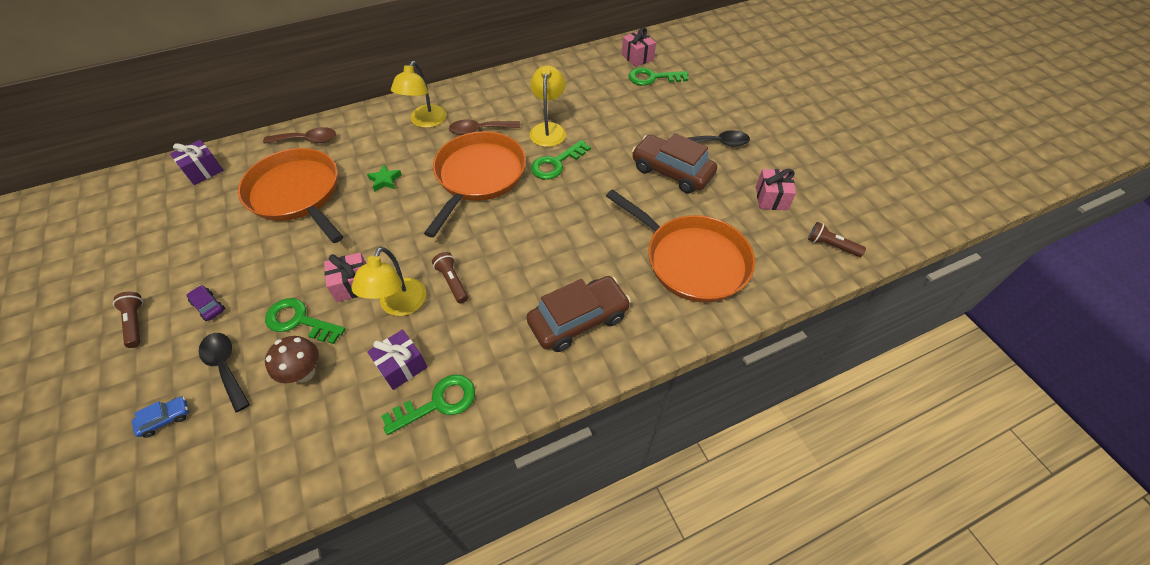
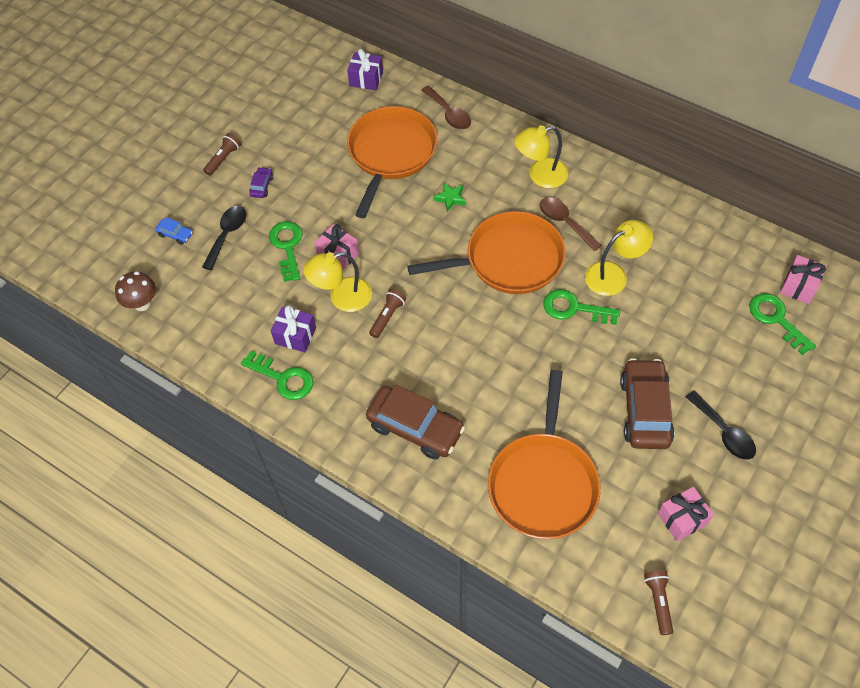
camera: 60 degrees right, 5 degrees up
brown mushroom [265,336,319,383] -> brown mushroom moved to [115,271,156,311]

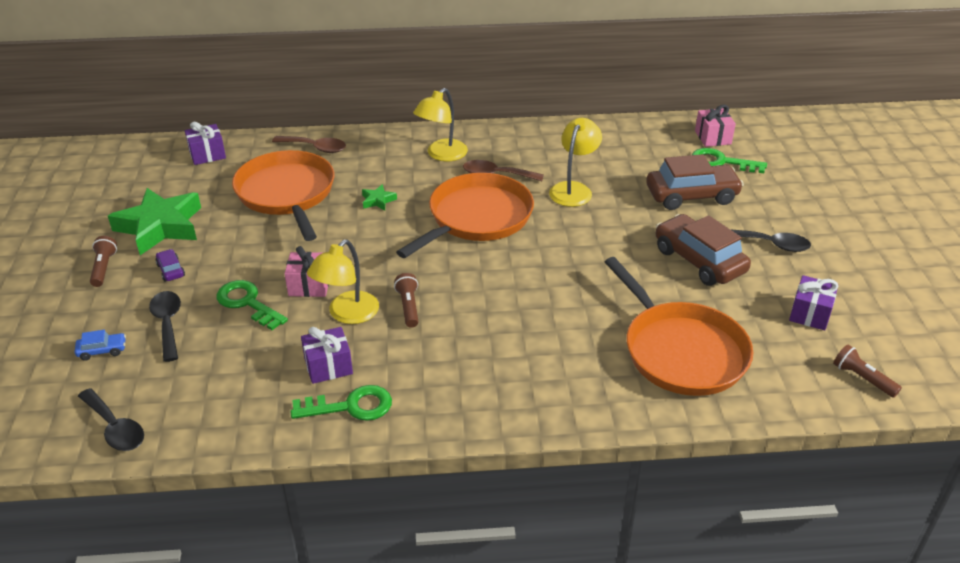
camera: 40 degrees left, 20 degrees down
brown mushroom [115,271,156,311] -> black spoon [78,388,144,451]
brown car [366,385,465,460] -> brown car moved to [646,154,744,210]
green key [543,289,620,325] -> none
pink gift [658,487,714,542] -> purple gift [789,275,838,330]
none -> green star [108,188,201,255]

